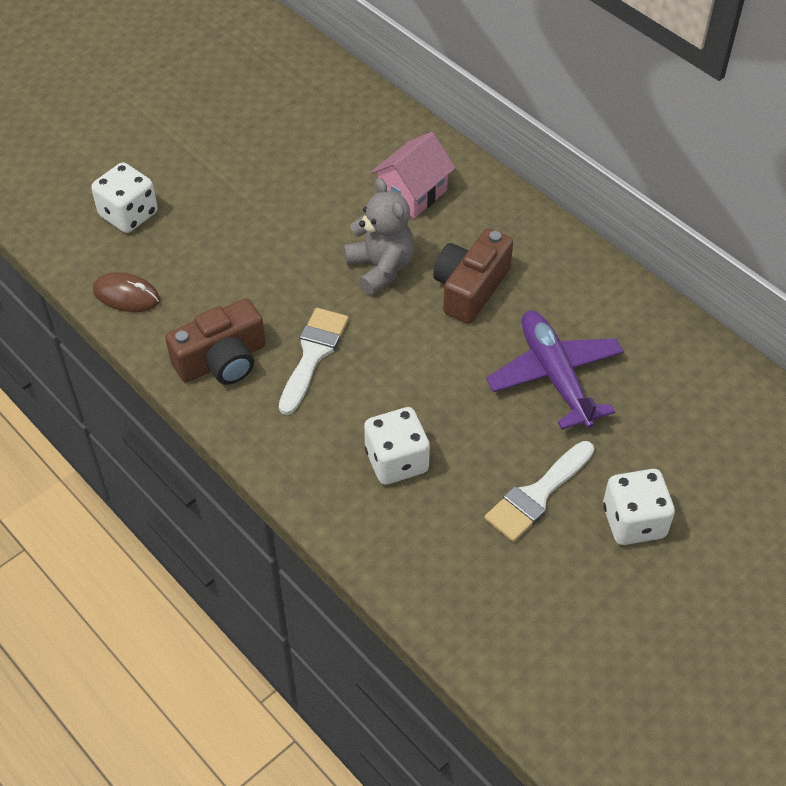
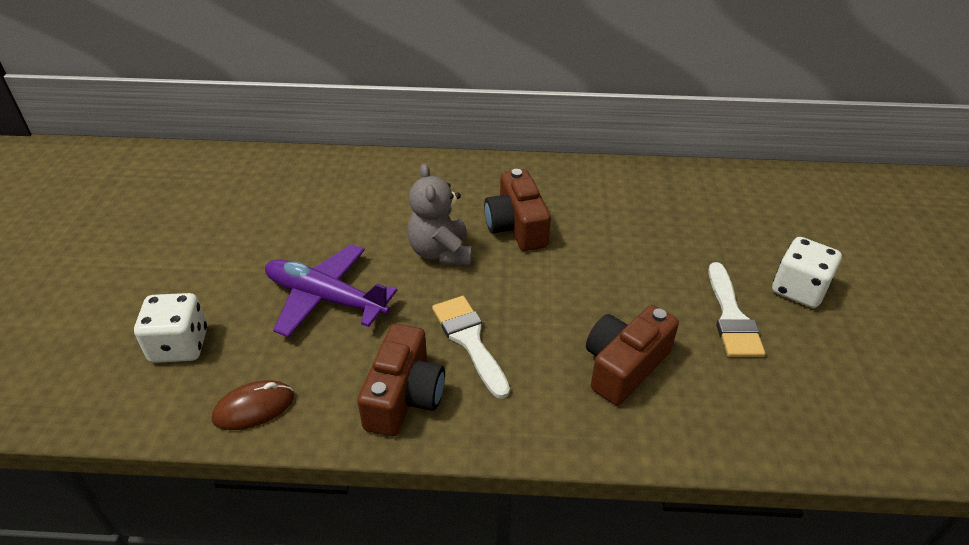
camera: 45 degrees left, 10 degrees down
grey teddy bear [343,178,414,295] -> grey teddy bear turned 120 degrees counterclockwise [407,164,472,265]
white dice [364,407,430,485] -> brown camera [586,305,679,406]
pink house [371,132,455,218] -> none
purple plane [486,310,624,430] -> purple plane moved to [265,244,398,337]

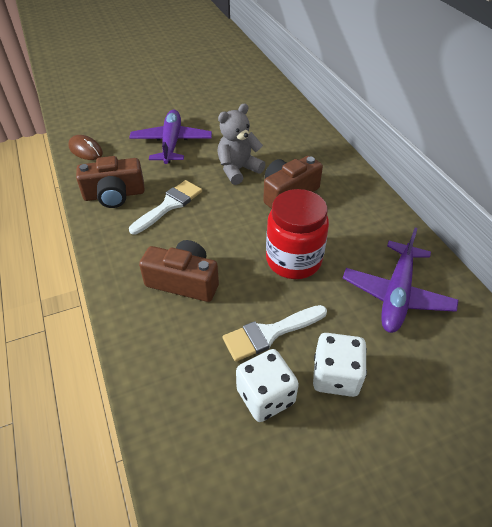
camera: 65 degrees right, 5 degrees up
white dice [134,293,207,363] -> white dice moved to [236,349,299,422]
none -> red jar [266,189,329,279]
none -> purple plane [343,228,458,333]

